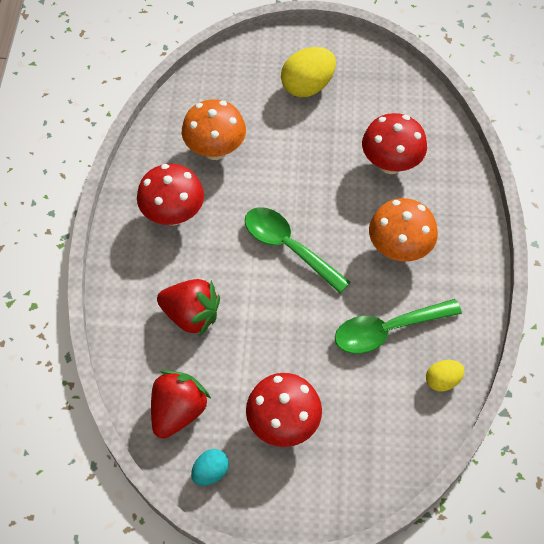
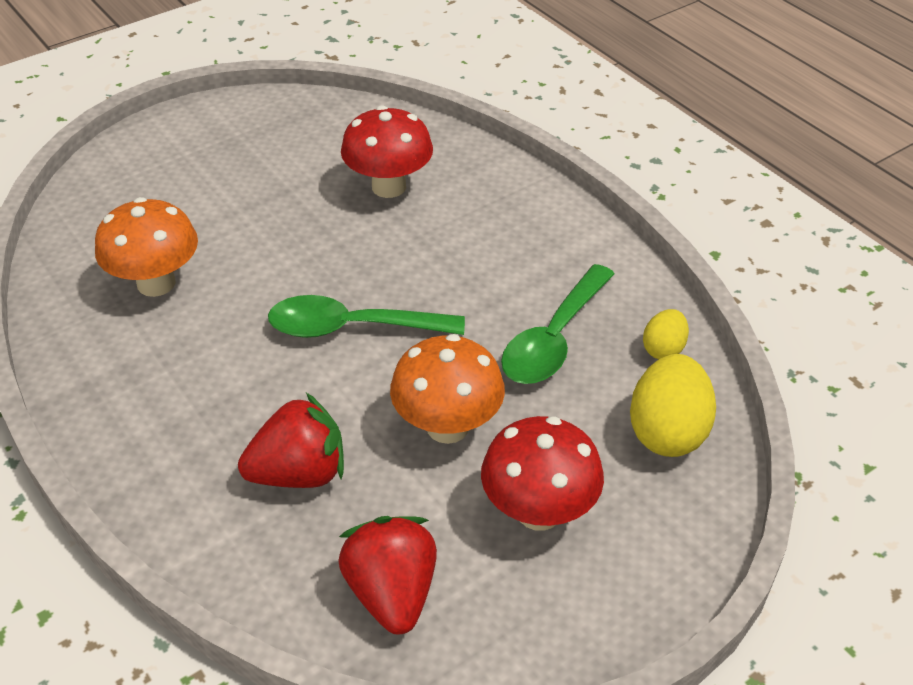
camera: 40 degrees left, 15 degrees down
red mushroom [137,164,204,226] -> none
turquoise egg [191,449,229,486] -> none
yellow egg [281,47,336,97] -> yellow egg moved to [630,354,716,457]
orange mushroom [369,198,438,261] -> orange mushroom moved to [390,334,505,444]

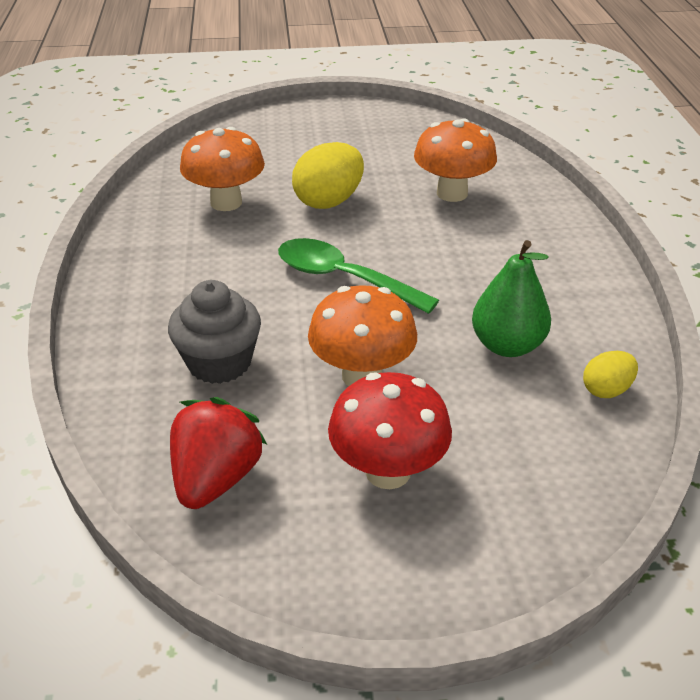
camera: 30 degrees right, 5 degrees down
red strawberry [238,393,344,488] -> grey cupcake [168,280,261,384]
red mushroom [341,105,433,198] -> orange mushroom [414,119,497,202]
green spoon [501,264,614,384] -> green pear [472,240,551,357]
yellow egg [630,354,716,457] -> yellow egg moved to [292,142,364,209]

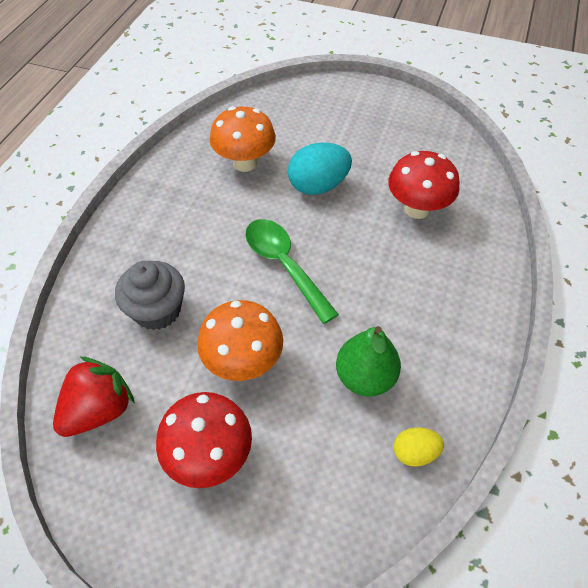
camera: 25 degrees right, 15 degrees up
yellow egg [292,142,364,209] -> turquoise egg [288,143,352,195]
orange mushroom [414,119,497,202] -> red mushroom [388,151,460,219]

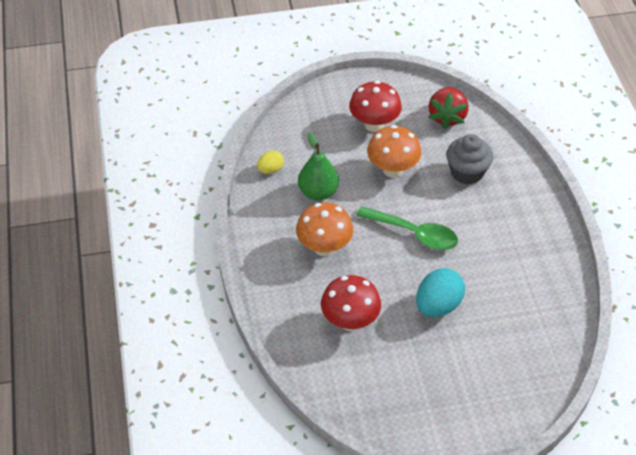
camera: 150 degrees right, 5 degrees down
orange mushroom [210,106,276,172] -> orange mushroom moved to [296,202,353,256]

